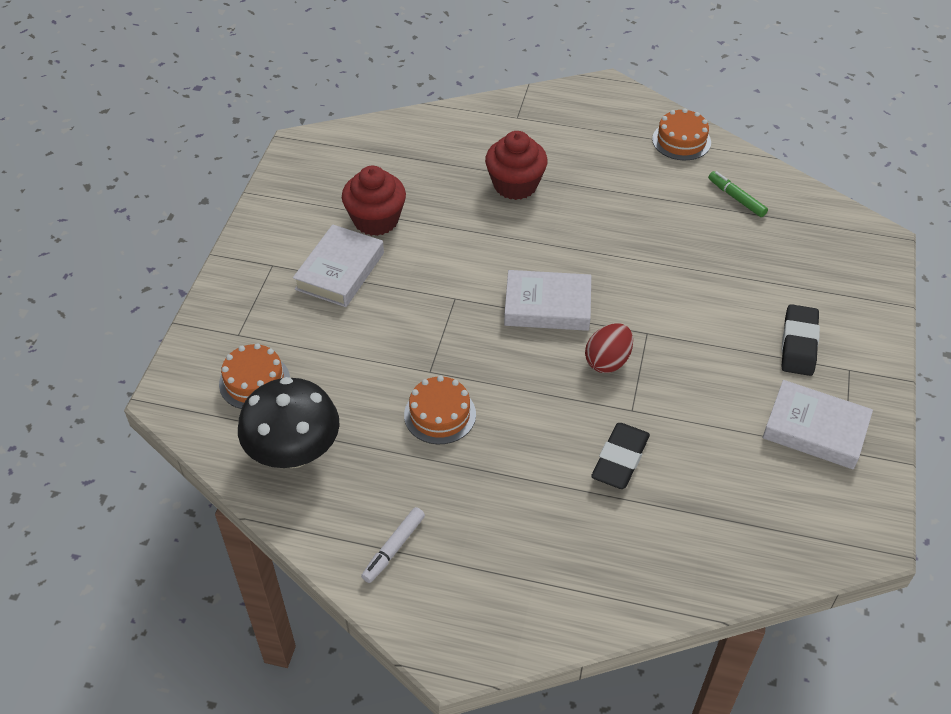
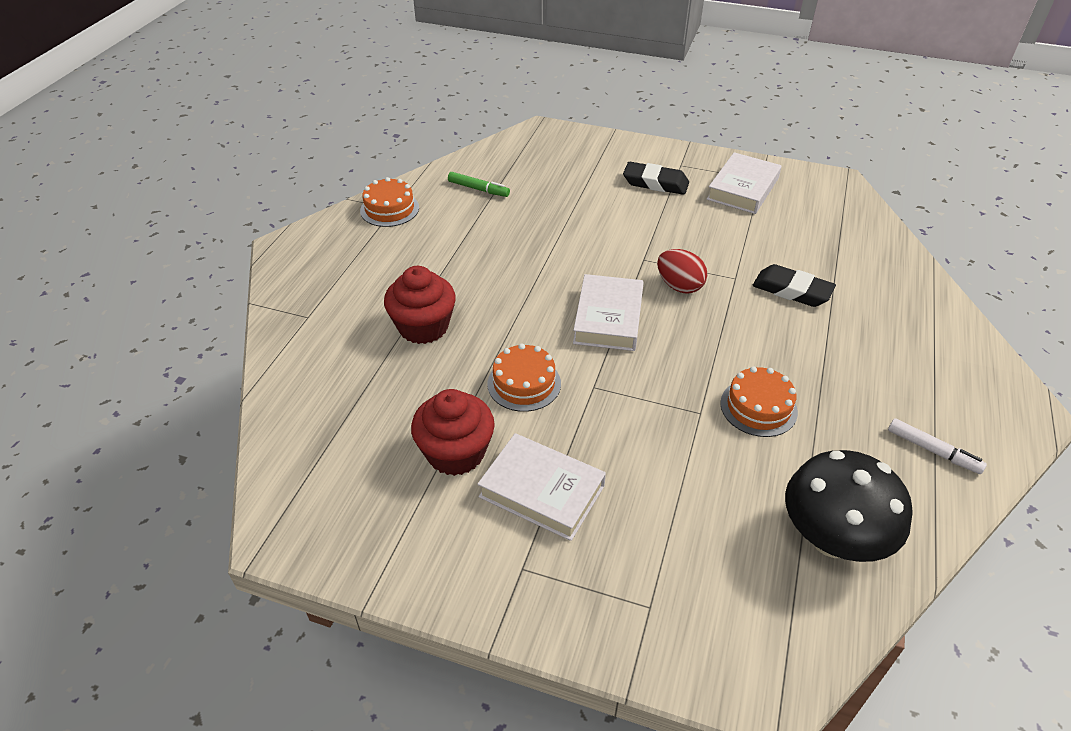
camera: 85 degrees left, 5 degrees down
orange cake [219,343,290,409] -> orange cake moved to [487,344,561,412]
green marker [708,171,768,217] -> green marker turned 120 degrees counterclockwise [448,172,510,197]

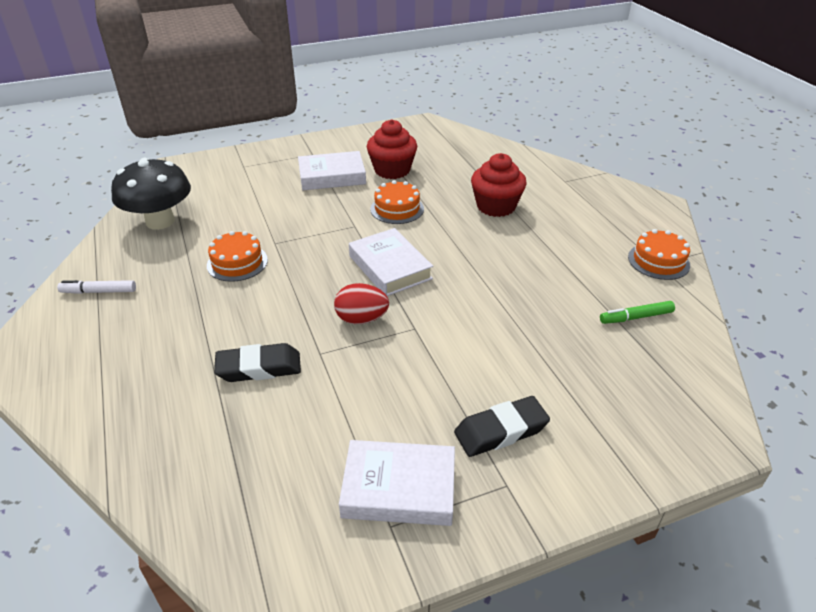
camera: 140 degrees right, 5 degrees down
white book [707,152,782,214] -> white book turned 75 degrees counterclockwise [339,440,455,526]

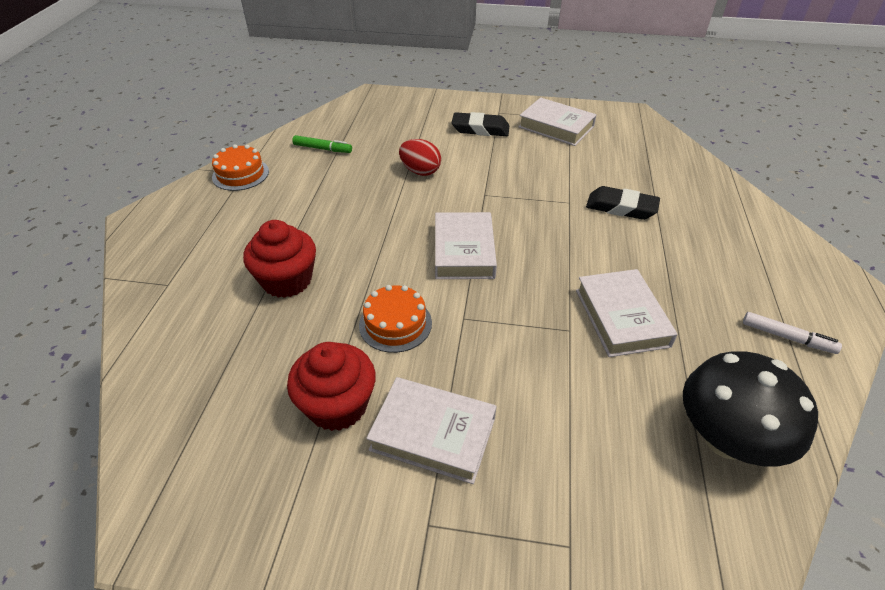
camera: 150 degrees left, 5 degrees up
orange cake [207,231,268,282] -> white book [576,269,678,357]
red egg [334,283,389,324] -> red egg moved to [399,139,441,176]

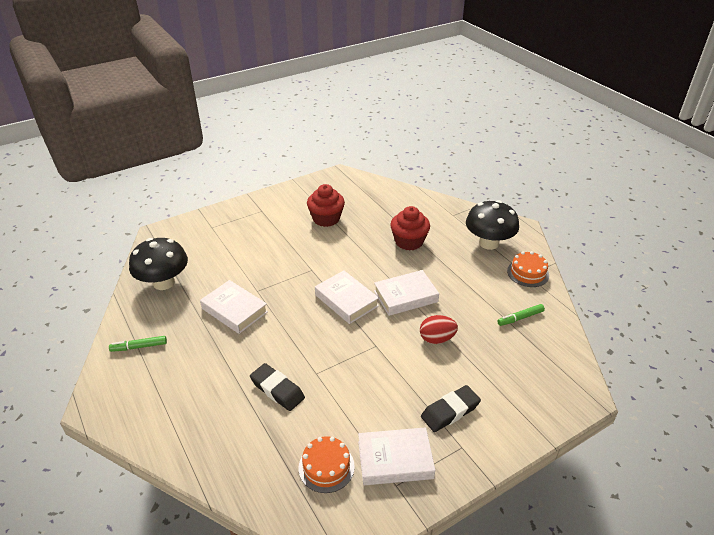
camera: 140 degrees right, 5 degrees down
orange cake [359,285,432,353] -> orange cake moved to [299,436,355,493]
white book [366,377,497,484] -> white book moved to [374,270,439,316]
black eraser [586,186,660,220] -> black eraser turned 60 degrees clockwise [250,363,305,411]
white marker [743,312,842,354] -> green marker [109,336,167,352]
none -> black mushroom [466,200,519,250]

